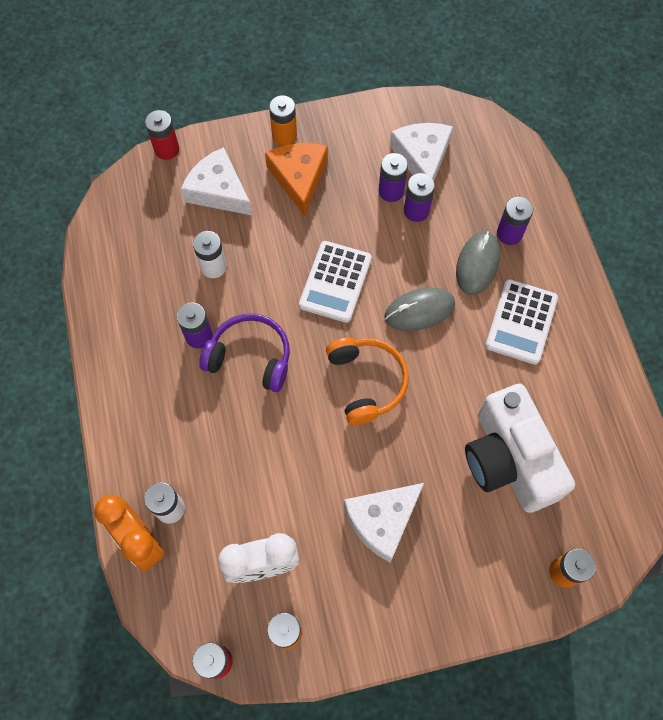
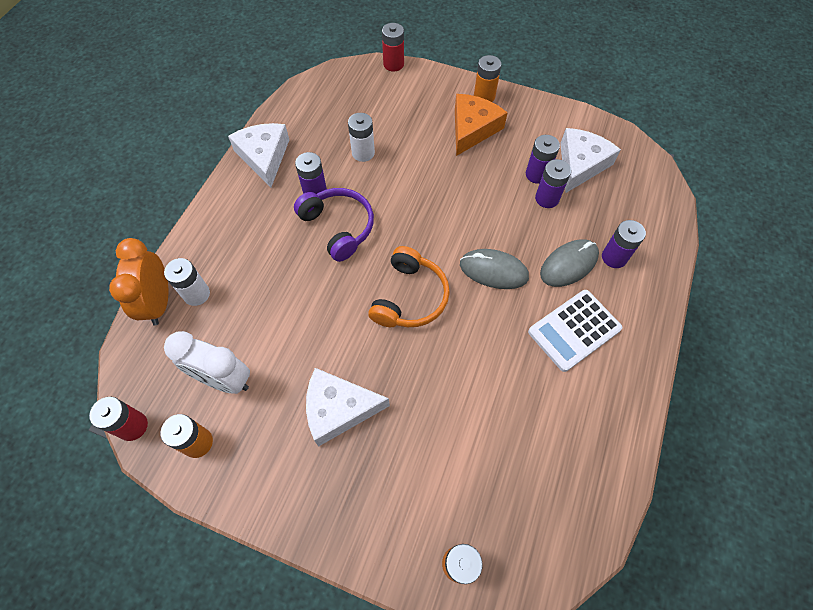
camera: 35 degrees right, 5 degrees down
white cheese [181,147,252,215] -> white cheese moved to [228,123,289,188]
white calculator [299,241,372,323] -> none
white camera [465,384,575,513] -> none

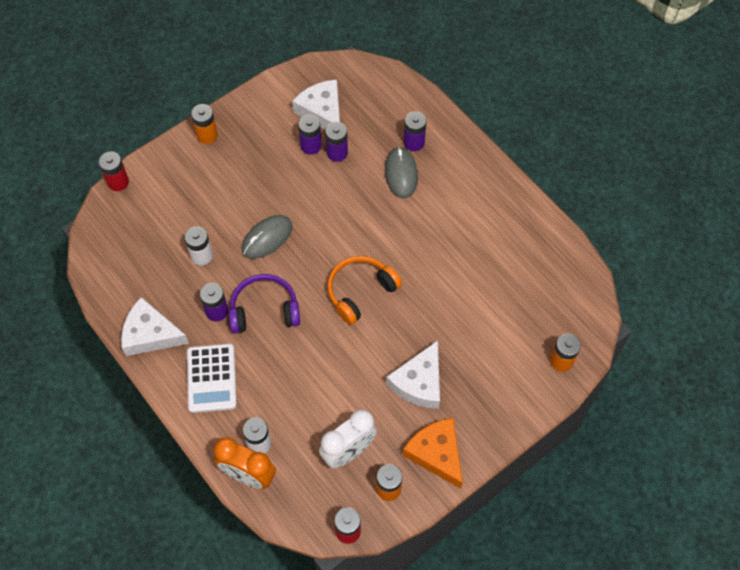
camera: 60 degrees left, 0 degrees up
orange headphones [368,246,450,327] -> orange headphones turned 90 degrees counterclockwise [327,256,402,325]
orange cheese [455,94,508,156] -> orange cheese moved to [403,418,463,489]
grey mouse [460,249,529,289] -> grey mouse moved to [242,215,293,259]
white calculator [528,290,622,372] -> white calculator moved to [187,344,237,413]

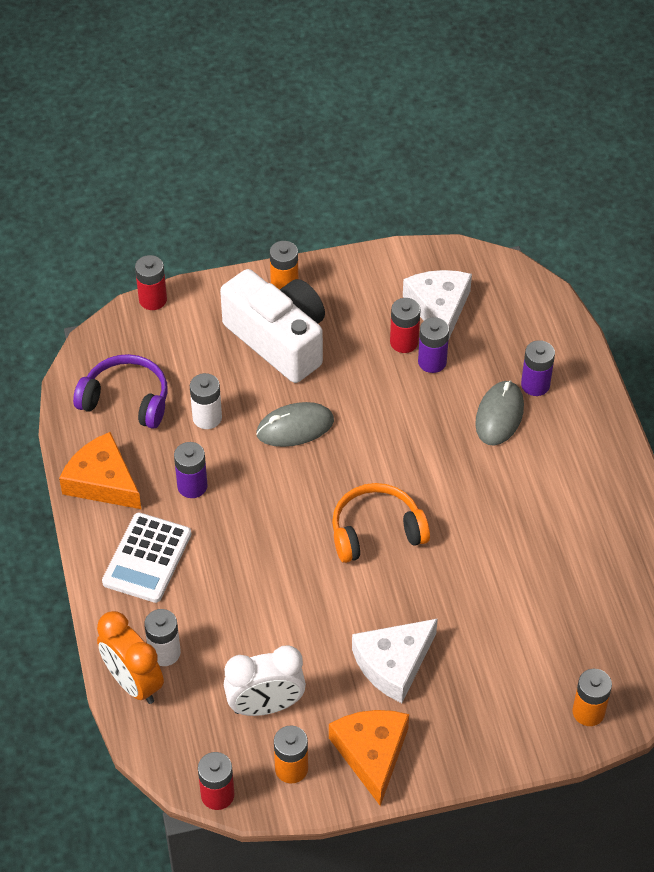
camera: 25 degrees right, 10 degrees down
white cheese [121,297,189,356] -> orange cheese [59,432,141,509]
purple headphones [229,274,300,333] -> purple headphones moved to [73,354,168,429]
purple battery [298,115,322,155] -> red battery [390,298,420,353]
none -> white camera [220,269,325,383]

